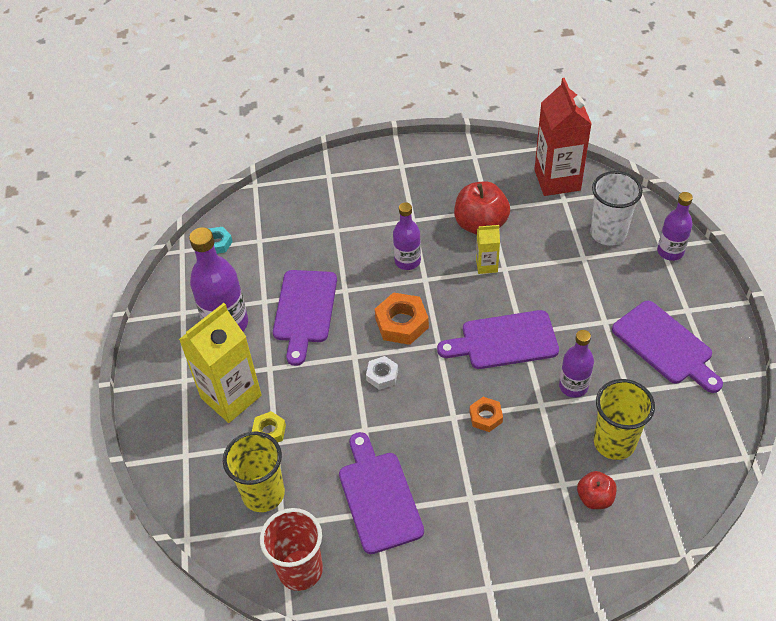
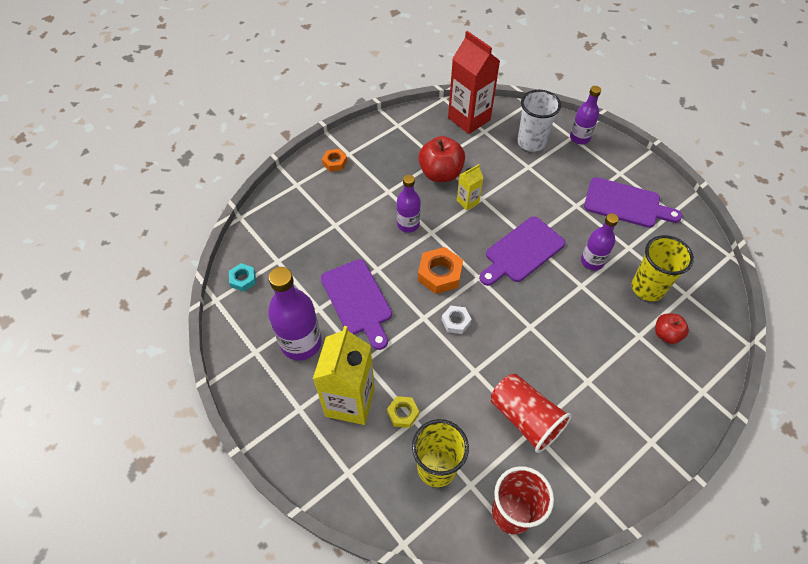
camera: 35 degrees left, 5 degrees up
purple cutting board [339,432,424,554] -> red cup [491,374,572,453]
orange nut [470,397,503,432] -> orange nut moved to [322,149,347,172]

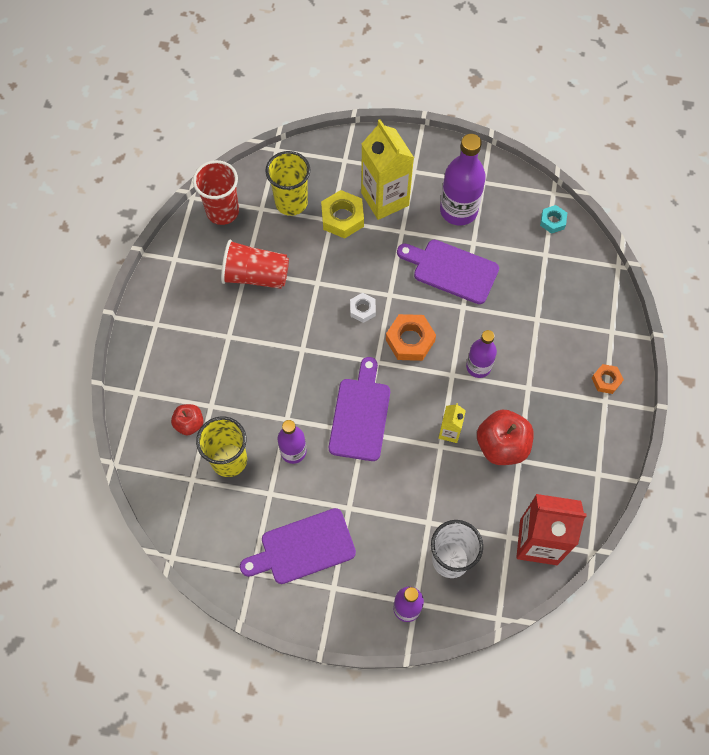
camera: 140 degrees right, 10 degrees up
yellow nut [387,396,419,428] -> yellow nut [321,190,364,238], size x1.68

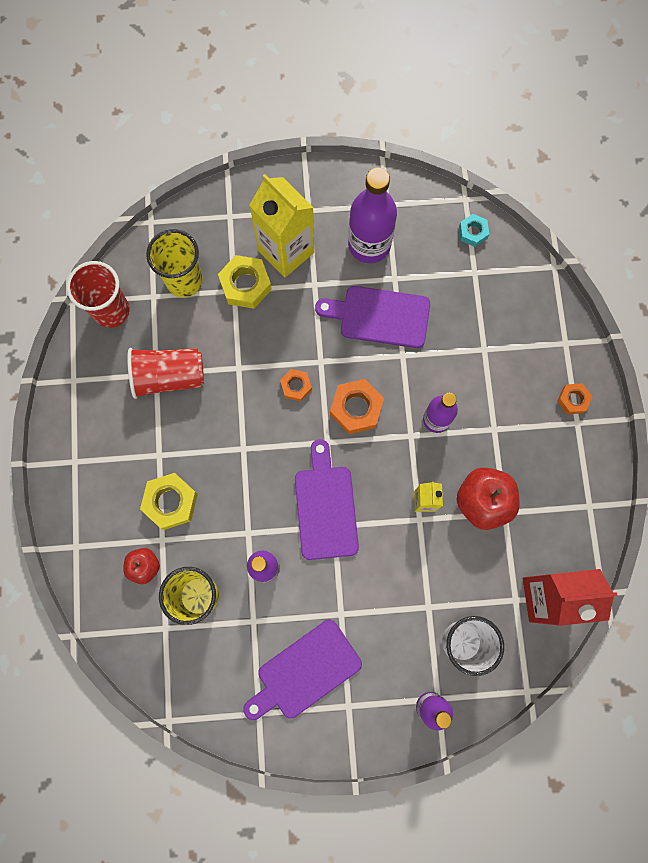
camera: 15 degrees left, 10 degrees up
white nut [350,293,376,323] -> orange nut [280,369,312,402]
none -> yellow nut [140,473,198,530]

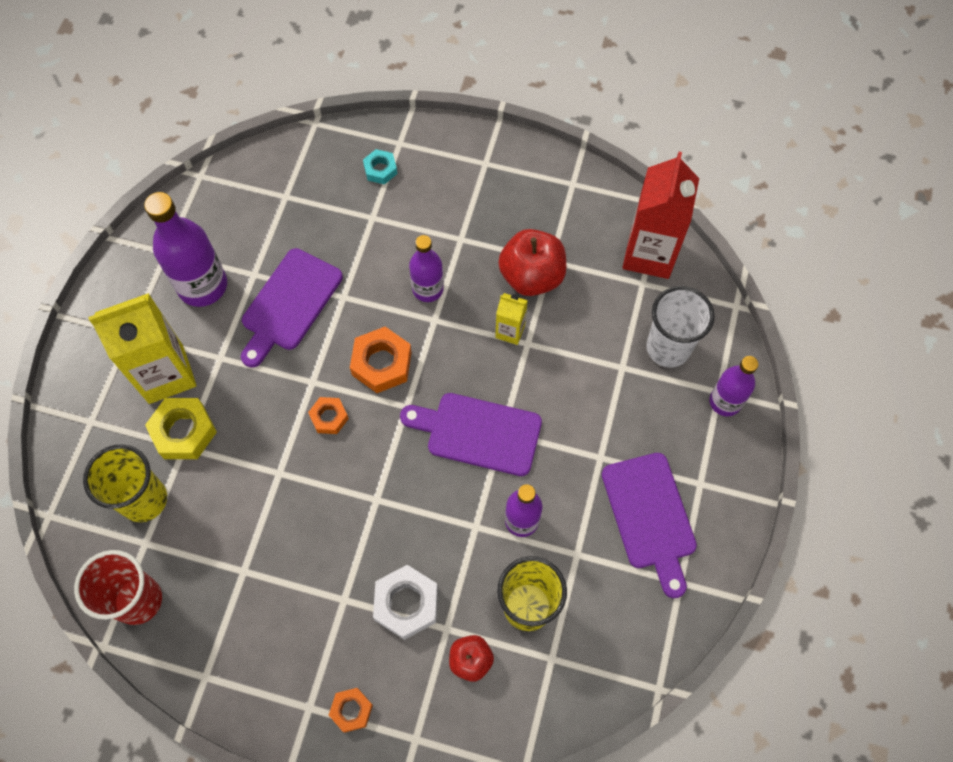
camera: 70 degrees left, 10 degrees down
red cup [127,348,204,399] -> none
yellow nut [140,473,198,530] -> white nut [373,565,438,640]
turquoise nut [459,214,489,247] -> turquoise nut moved to [363,149,397,185]
orange nut [557,383,593,414] -> orange nut moved to [329,688,373,733]

